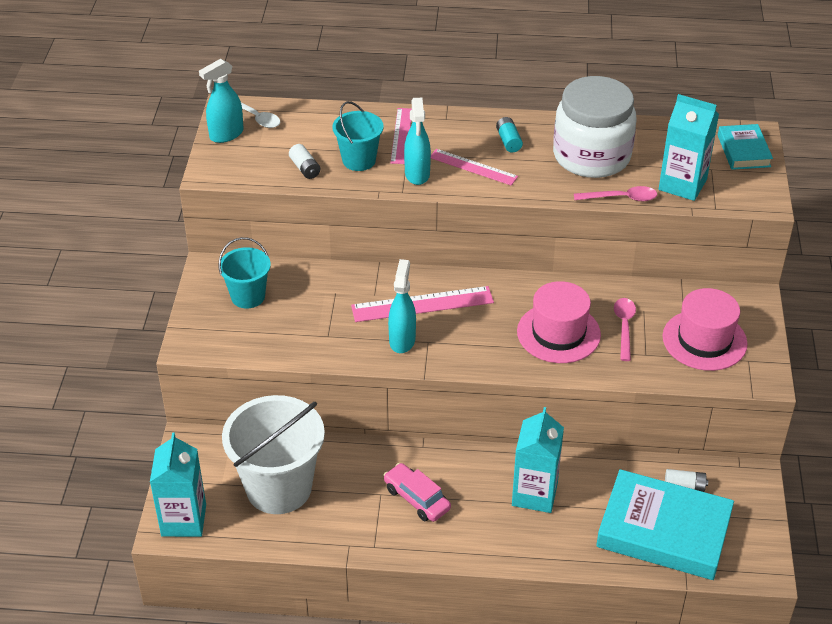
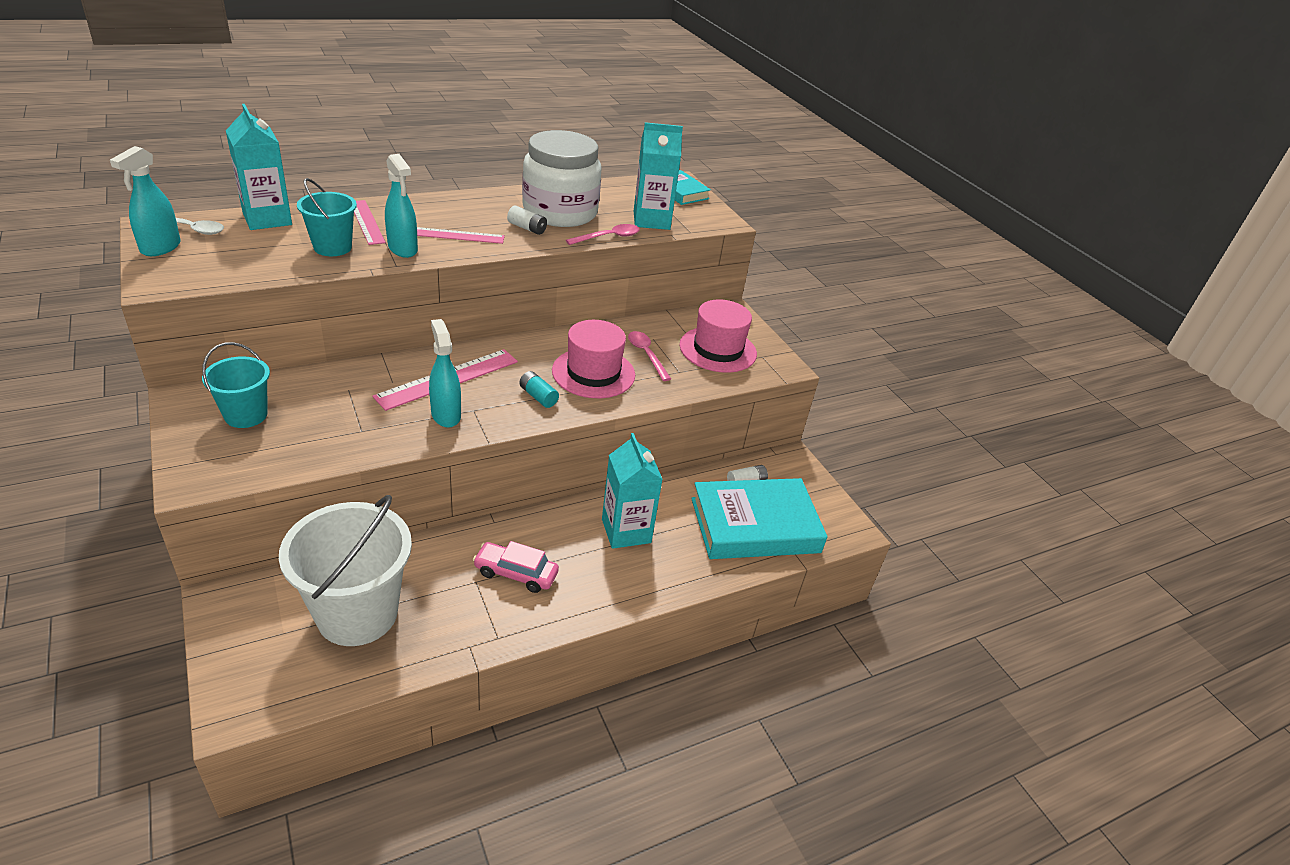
camera: 35 degrees left, 5 degrees down
turquoise carton [150,433,206,537] -> turquoise carton moved to [226,104,292,230]
white battery [289,144,320,179] -> white battery moved to [507,205,547,235]
turquoise battery [496,117,523,153] -> turquoise battery moved to [519,371,559,408]

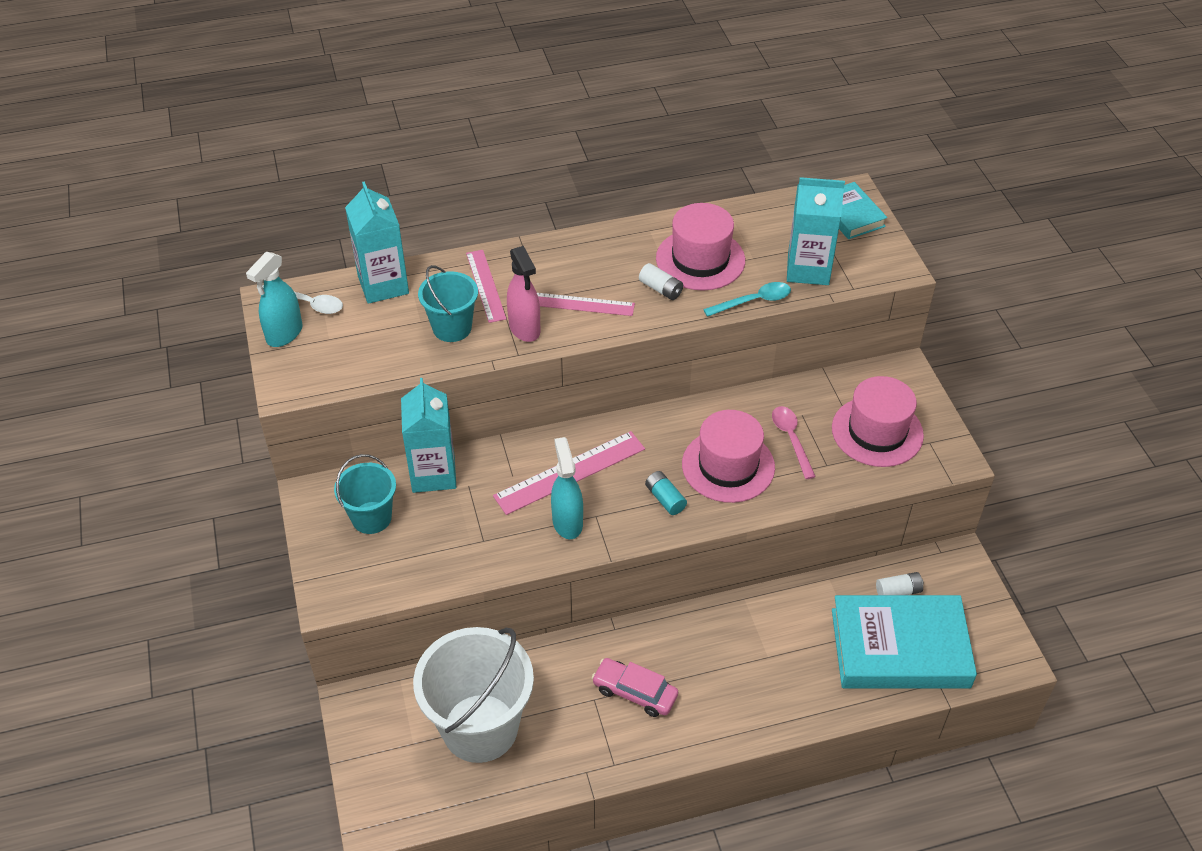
camera: 15 degrees right, 10 degrees up
turquoise spray bottle [385,154,418,258] -> pink spray bottle [507,246,540,342]
white jar [522,130,602,227] -> pink hat [656,203,745,291]
pink spoon [566,224,640,245] -> turquoise spoon [703,282,791,317]
turquoise carton [602,433,663,549] -> turquoise carton moved to [401,378,457,493]

